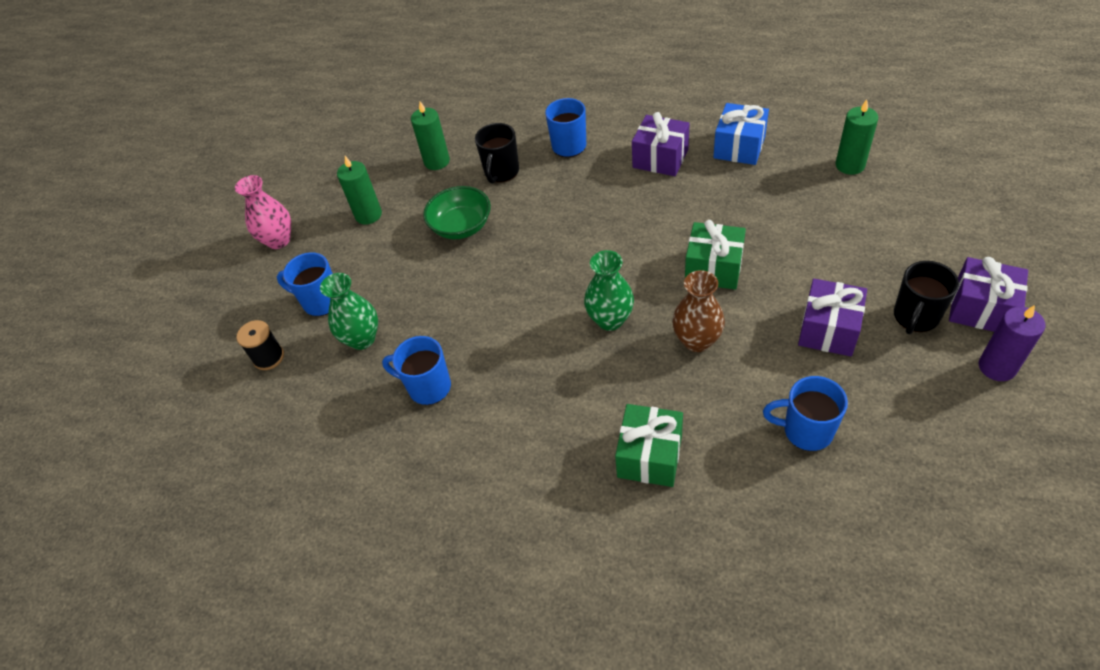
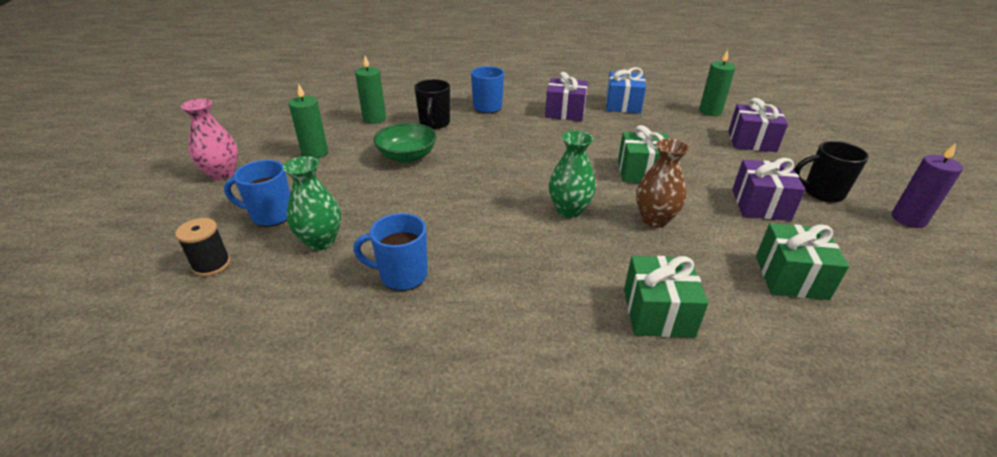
camera: 20 degrees left, 15 degrees down
blue mug [763,376,848,451] -> green gift [756,223,849,300]
black mug [894,261,959,334] -> black mug turned 75 degrees clockwise [794,141,869,203]
purple gift [949,257,1028,332] -> purple gift moved to [728,98,788,152]

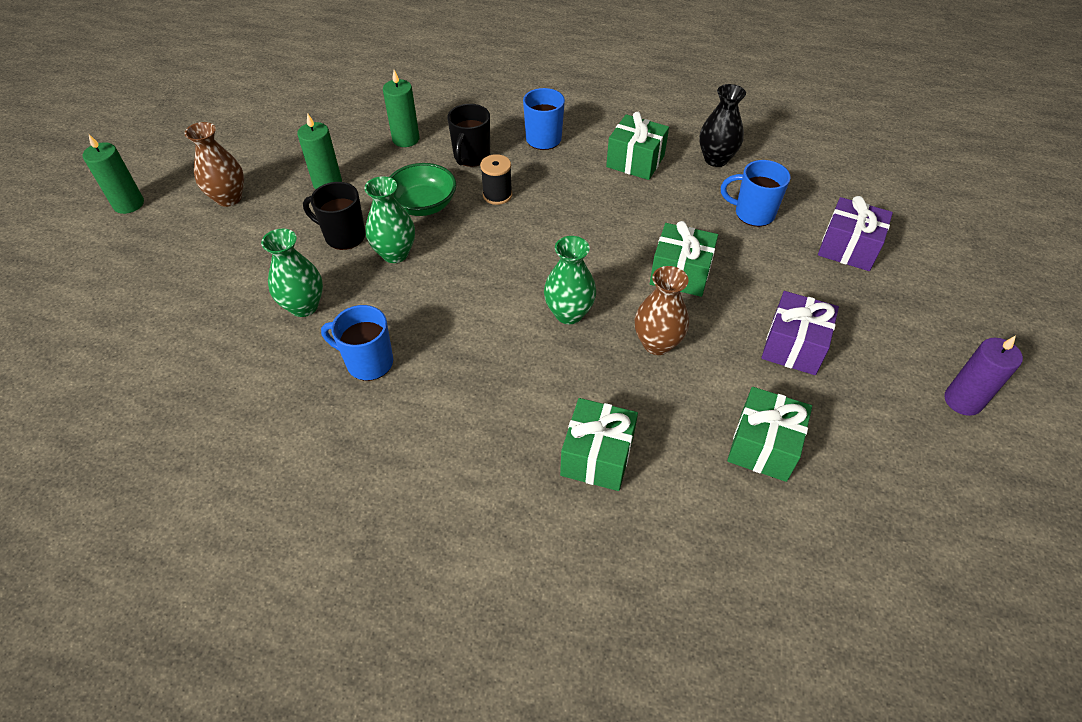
camera: 15 degrees right, 15 degrees up
black spool [175,218,231,277] -> black spool moved to [480,154,512,205]
pink vase [181,99,238,180] -> brown vase [184,122,244,207]
blue mug [224,160,290,227] -> blue mug moved to [721,160,791,227]
purple gift [545,72,588,121] -> green gift [606,112,669,180]
blue gift [606,67,646,113] -> black vase [699,84,746,167]
green candle [699,50,735,116] -> green candle moved to [83,134,144,214]
black mug [794,141,869,203] -> black mug moved to [303,182,366,250]
none -> green vase [364,176,415,263]

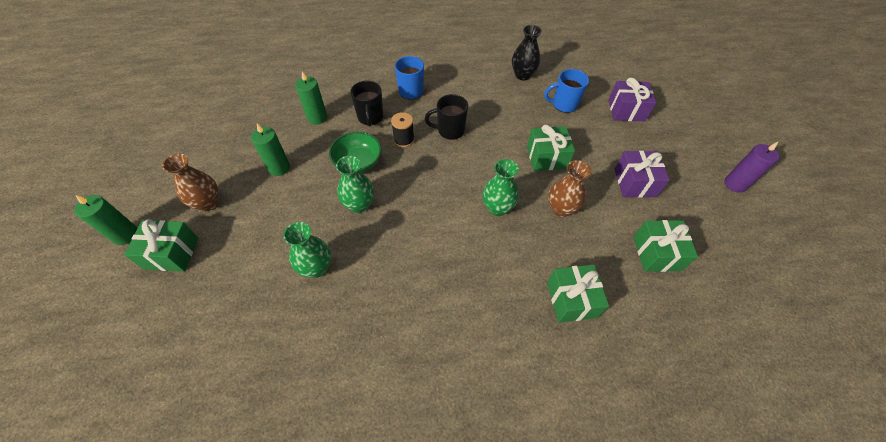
camera: 25 degrees left, 5 degrees up
black mug [303,182,366,250] -> black mug moved to [424,94,468,140]
blue mug [321,305,393,381] -> none
green gift [606,112,669,180] -> green gift moved to [124,219,199,271]

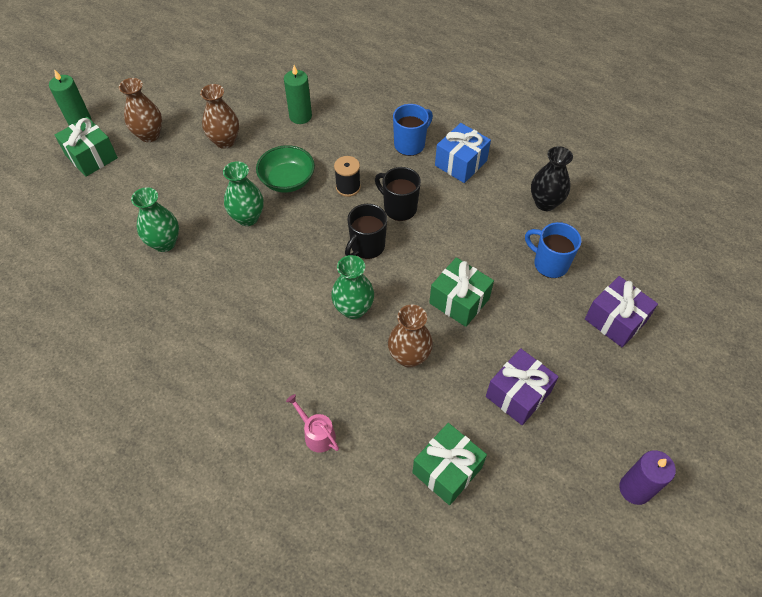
camera: 45 degrees right, 0 degrees up
green candle [251,124,290,176] -> brown vase [200,84,239,149]
black mug [350,81,383,127] -> black mug moved to [345,204,387,259]
green gift [547,264,609,323] -> pink watering can [286,394,339,452]
none -> blue gift [435,123,491,183]

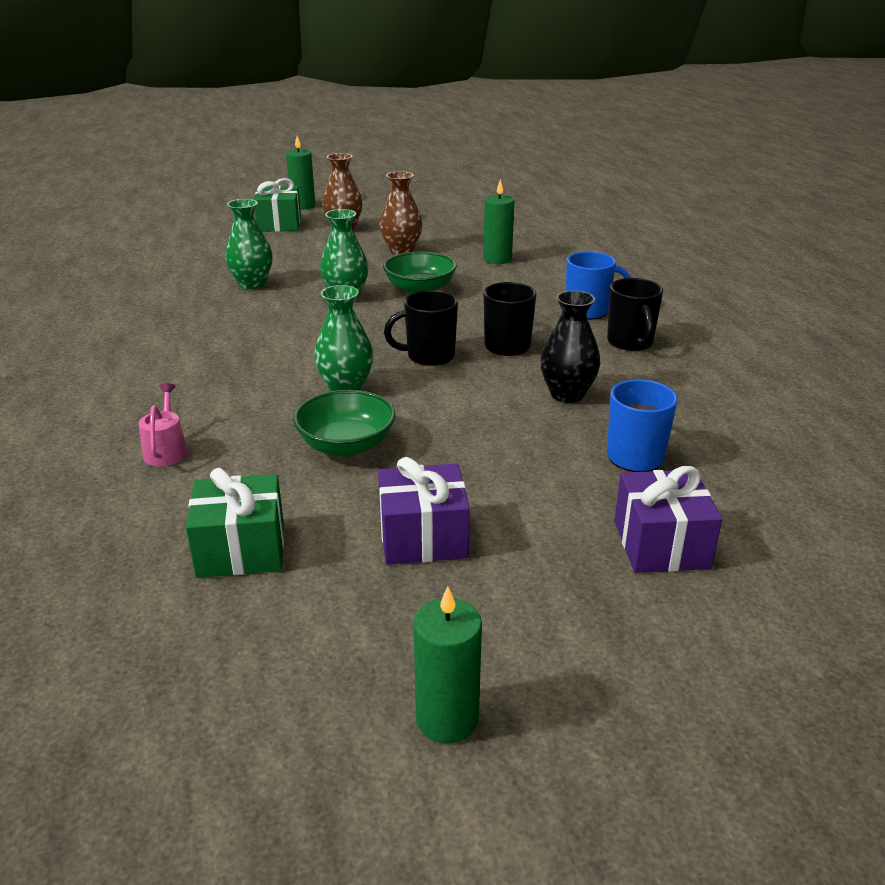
camera: 40 degrees right, 25 degrees down
black spool [334,156,361,197] -> none
brown vase [388,304,433,368] -> green bowl [293,390,396,457]
green gift [429,257,494,327] -> none
blue gift [435,123,491,183] -> black mug [607,278,663,351]
black vase [531,146,573,211] -> black vase moved to [540,290,600,403]
purple candle [619,450,676,505] -> green candle [414,586,482,744]

